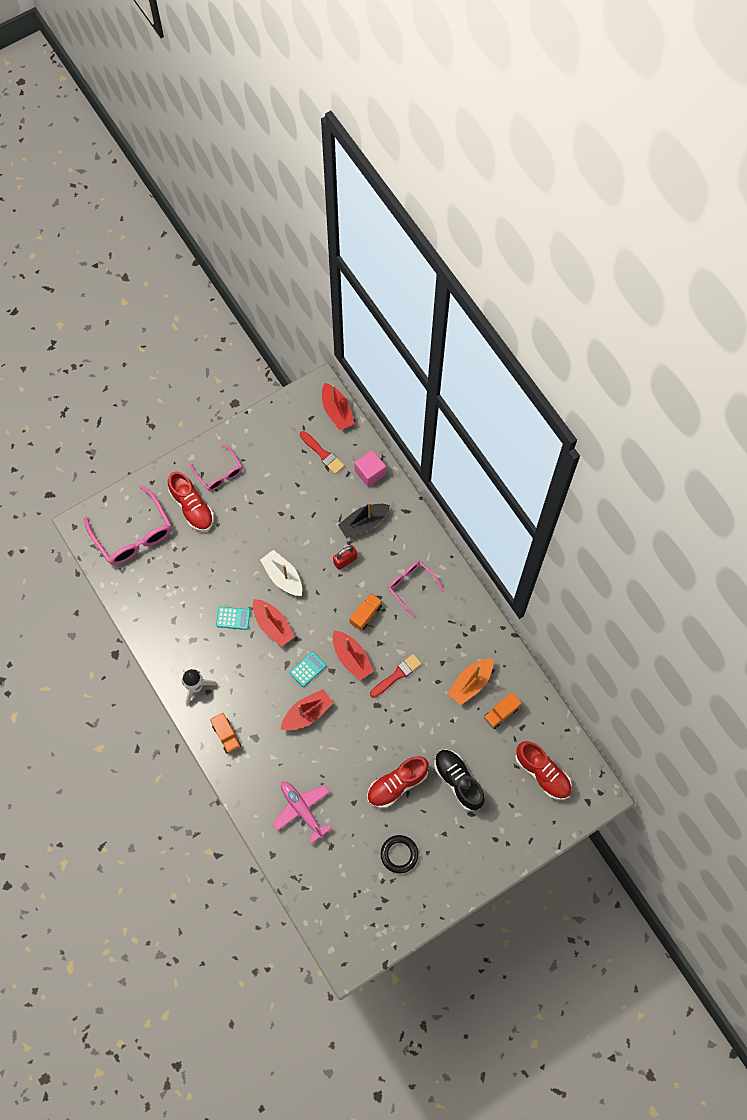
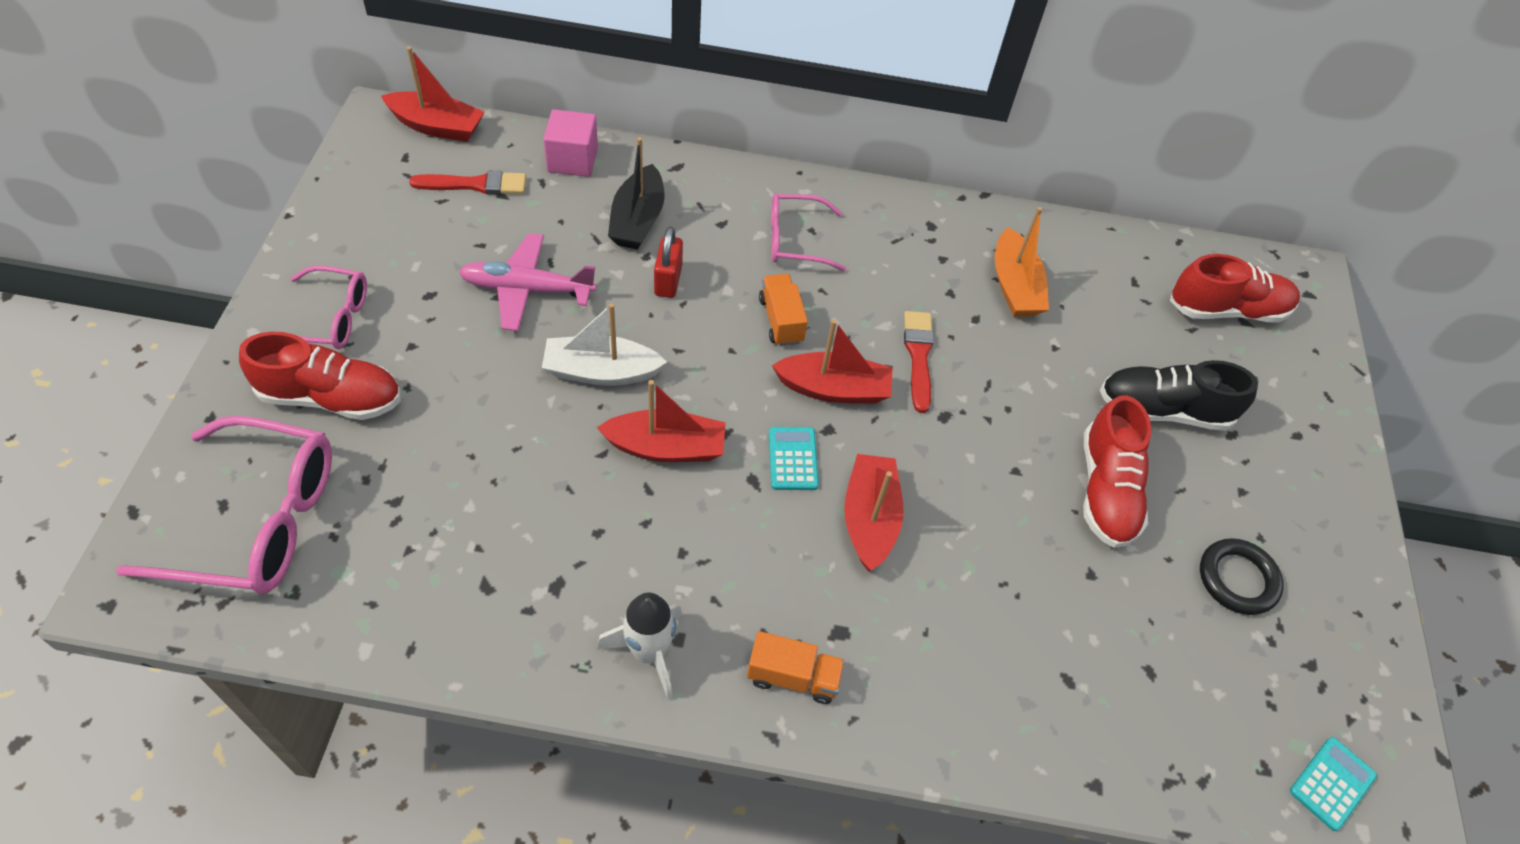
camera: 55 degrees left, 15 degrees down
turquoise calculator [216,607,250,630] -> turquoise calculator moved to [1290,737,1377,831]
pink plane [273,781,332,844] -> pink plane moved to [459,233,597,331]
orange truck [484,692,521,729] -> none

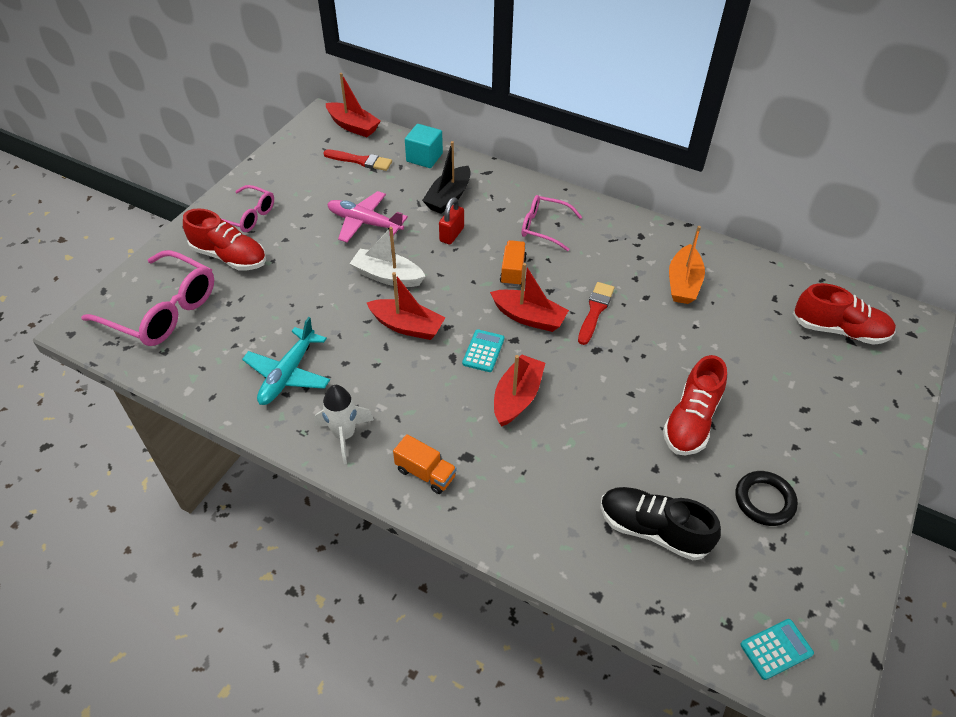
camera: 25 degrees right, 5 degrees down
pink cube [543,109,598,177] -> turquoise cube [405,124,443,168]
black shoe [1100,360,1258,431] -> black shoe moved to [601,487,721,560]
none -> turquoise plane [242,317,330,405]

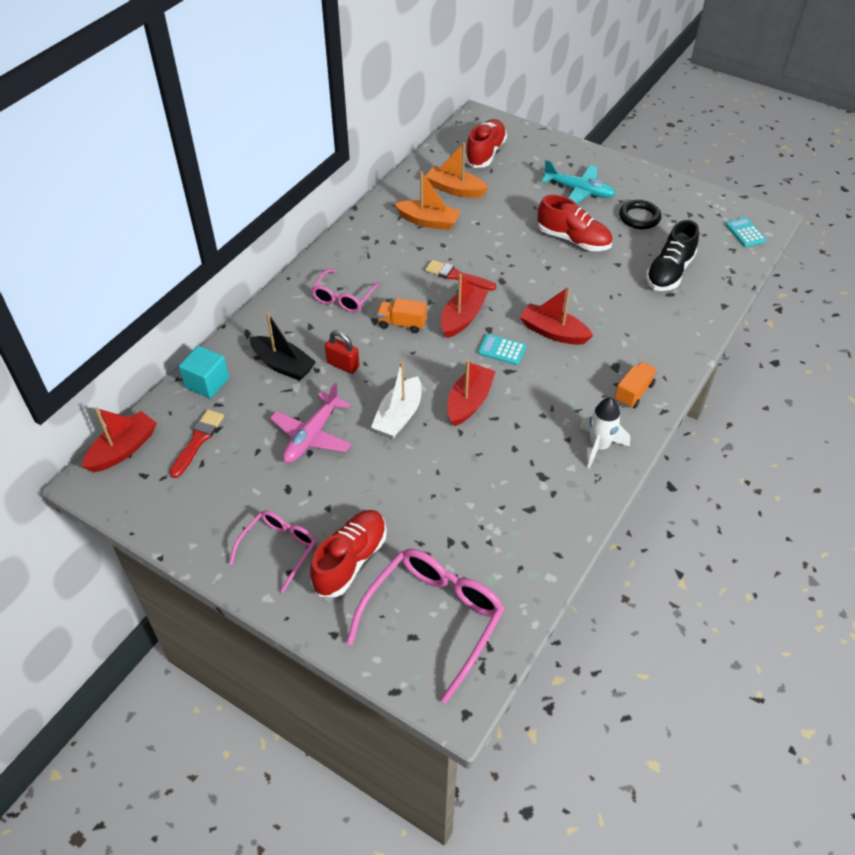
camera: 85 degrees left, 0 degrees up
turquoise plane [242,317,330,405] -> turquoise plane moved to [541,160,616,204]
none -> orange boat [425,142,489,198]

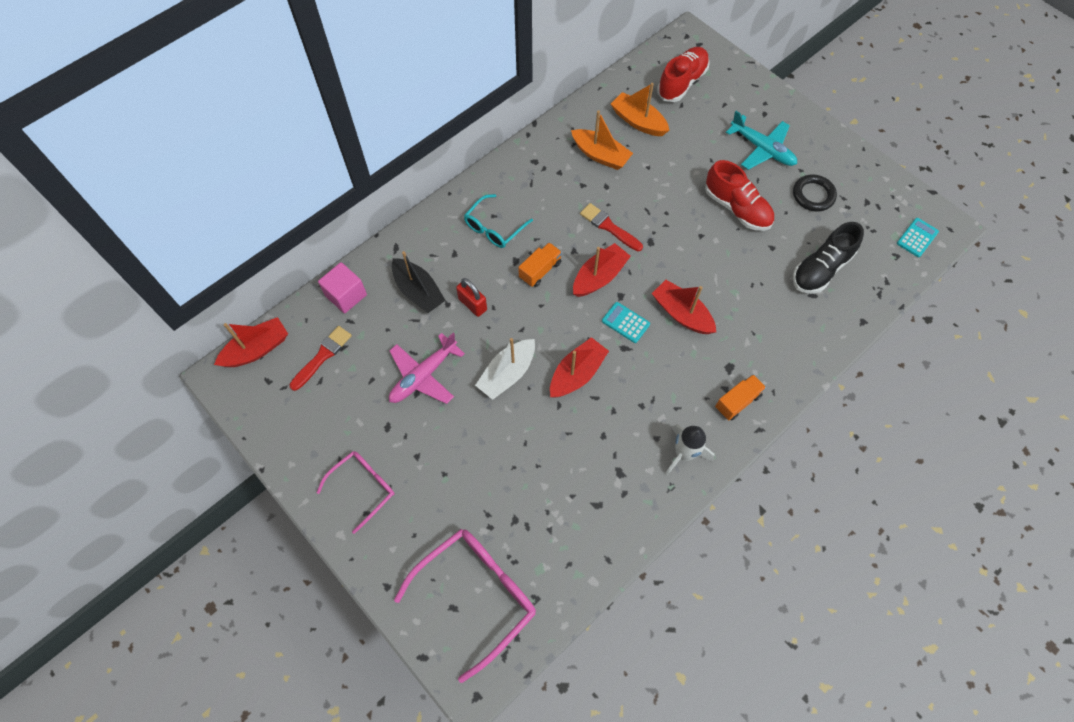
camera: 15 degrees right, 15 degrees up
turquoise cube [179,346,229,399] -> pink cube [318,262,367,313]
red shoe [310,510,387,597] -> none
pink glasses [311,269,381,312] -> turquoise glasses [464,194,533,248]
orange truck [377,298,427,333] -> orange truck turned 105 degrees clockwise [518,242,562,287]
turquoise calculator [725,217,766,247] -> turquoise calculator turned 45 degrees clockwise [897,218,939,257]

